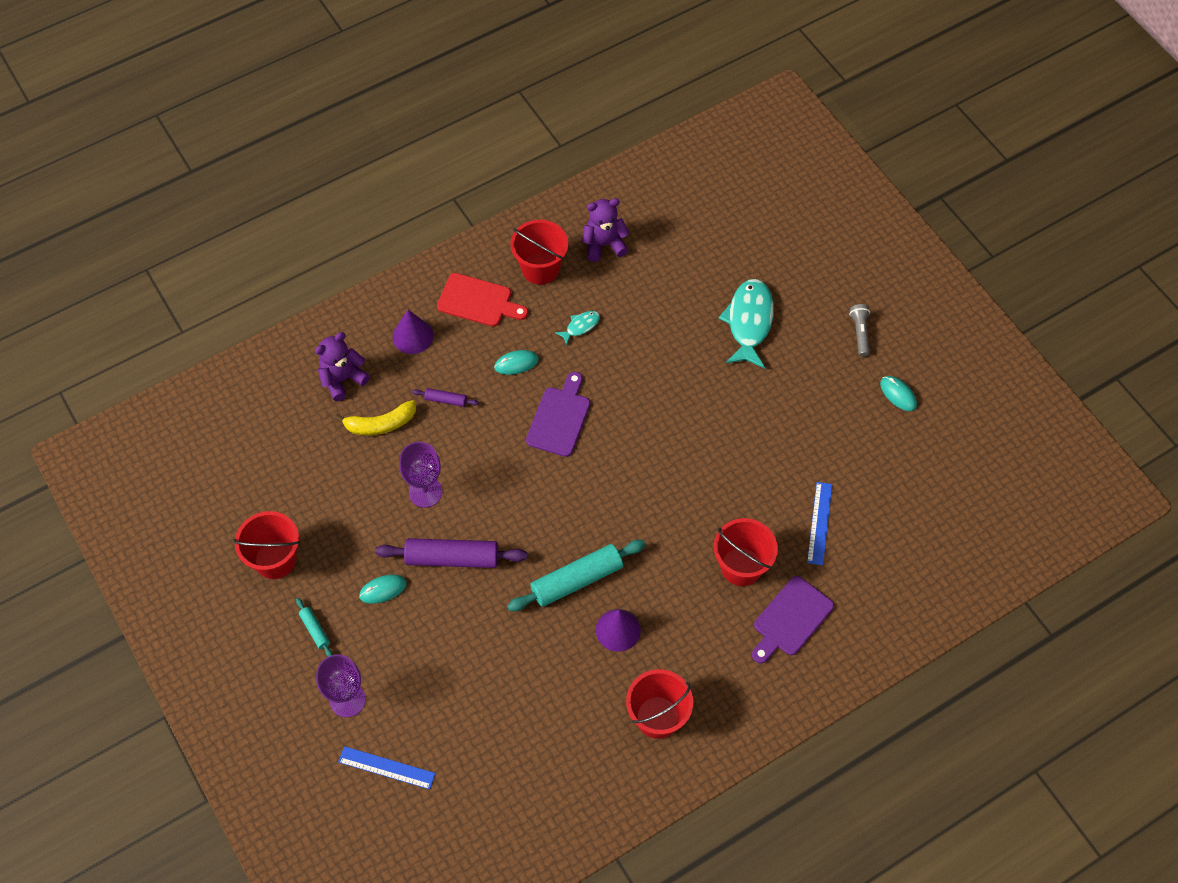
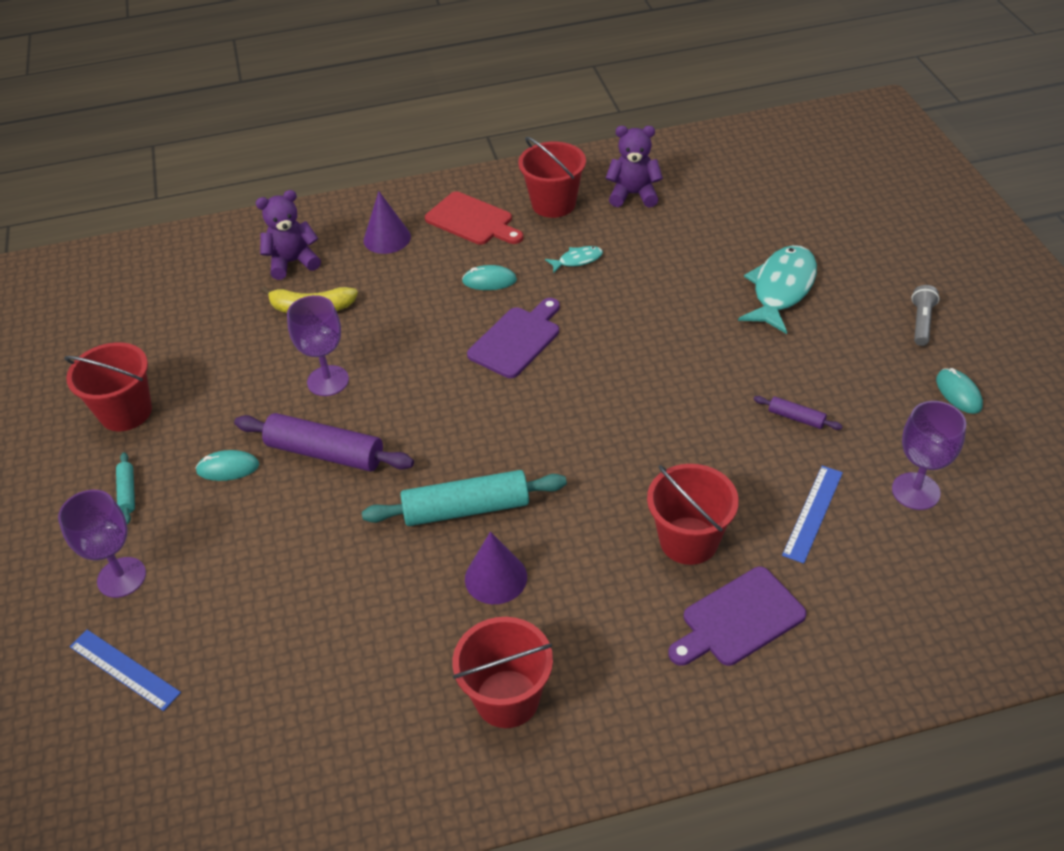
camera: 20 degrees right, 15 degrees down
purple rolling pin [412,388,479,407] -> purple rolling pin moved to [754,396,843,430]
none -> purple goblet [892,401,966,510]

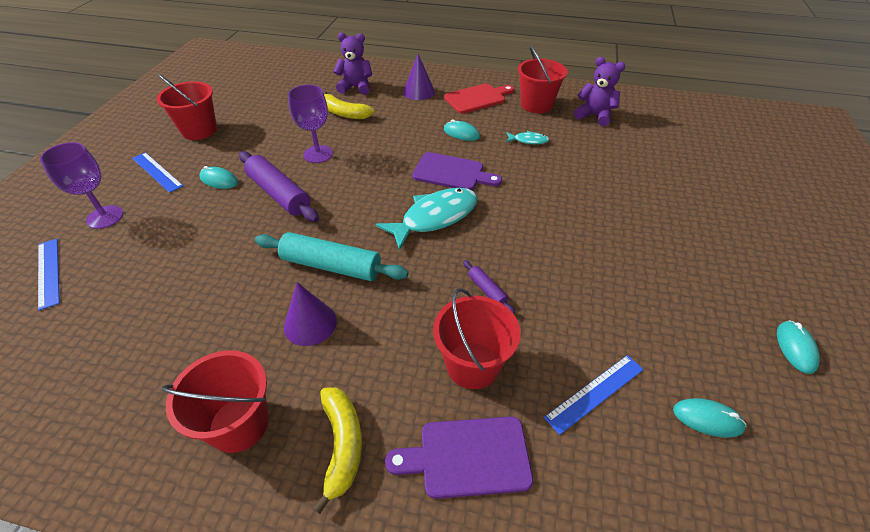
camera: 25 degrees right, 0 degrees up
turquoise rolling pin [116,452,135,524] -> blue ruler [132,152,183,193]
red cutting board [425,192,523,245] -> red cutting board turned 90 degrees counterclockwise [444,84,514,114]
purple cutting board [467,298,560,378] -> purple cutting board turned 45 degrees clockwise [412,152,502,190]
turquoise fish [738,245,817,334] -> turquoise fish moved to [376,188,477,251]
purple rolling pin [754,396,843,430] -> purple rolling pin moved to [463,260,515,314]
purple goblet [892,401,966,510] -> turquoise mouse [673,398,746,438]
grey flashlight [911,285,939,346] -> none
none -> yellow banana [313,387,362,514]

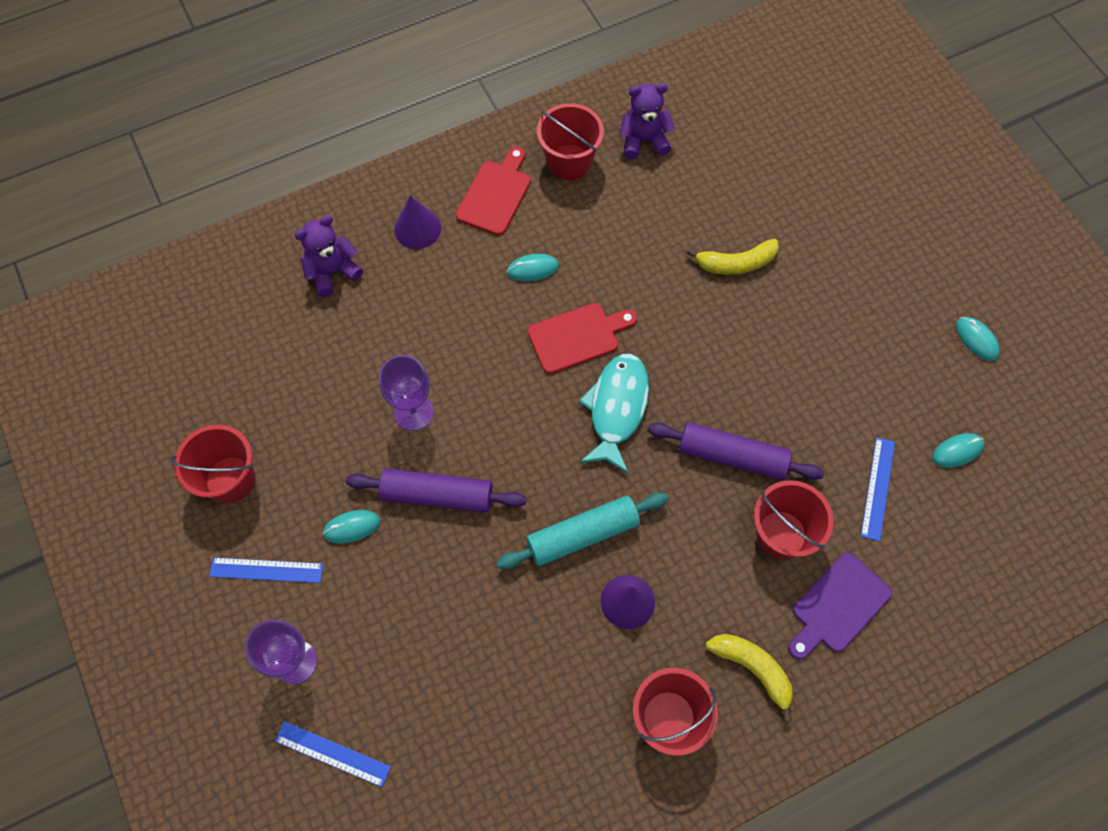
camera: 40 degrees left, 20 degrees up
yellow banana [323,91,375,119] -> yellow banana moved to [686,239,779,275]
purple cutting board [412,152,502,190] -> red cutting board [528,303,637,374]
purple rolling pin [463,260,515,314] -> purple rolling pin [647,422,824,480], size x2.12
turquoise fish [506,131,549,144] -> none

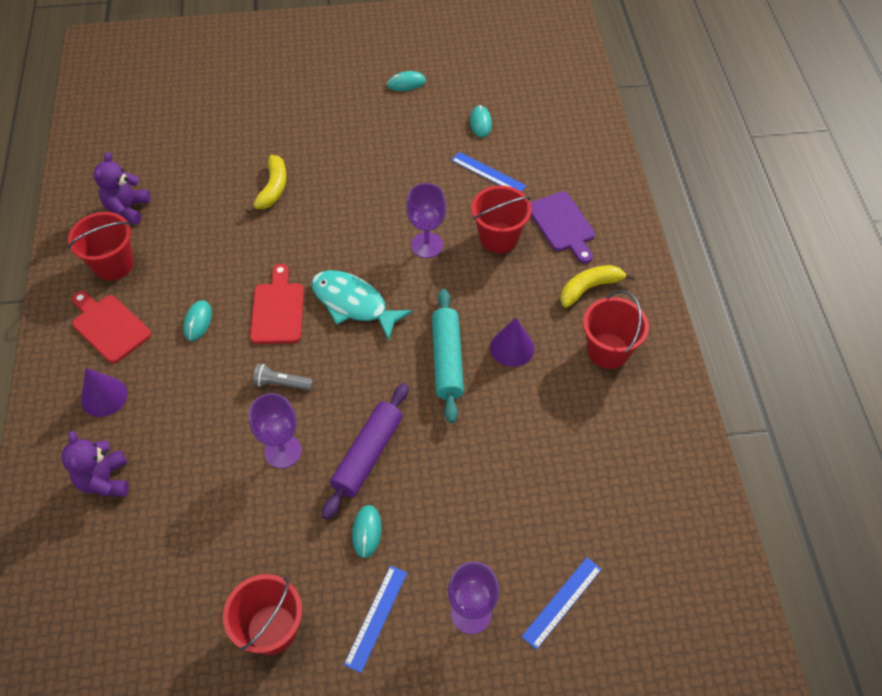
camera: 70 degrees left, 10 degrees down
purple rolling pin [647,422,824,480] -> purple goblet [406,183,446,258]
none -> grey flashlight [253,364,313,390]

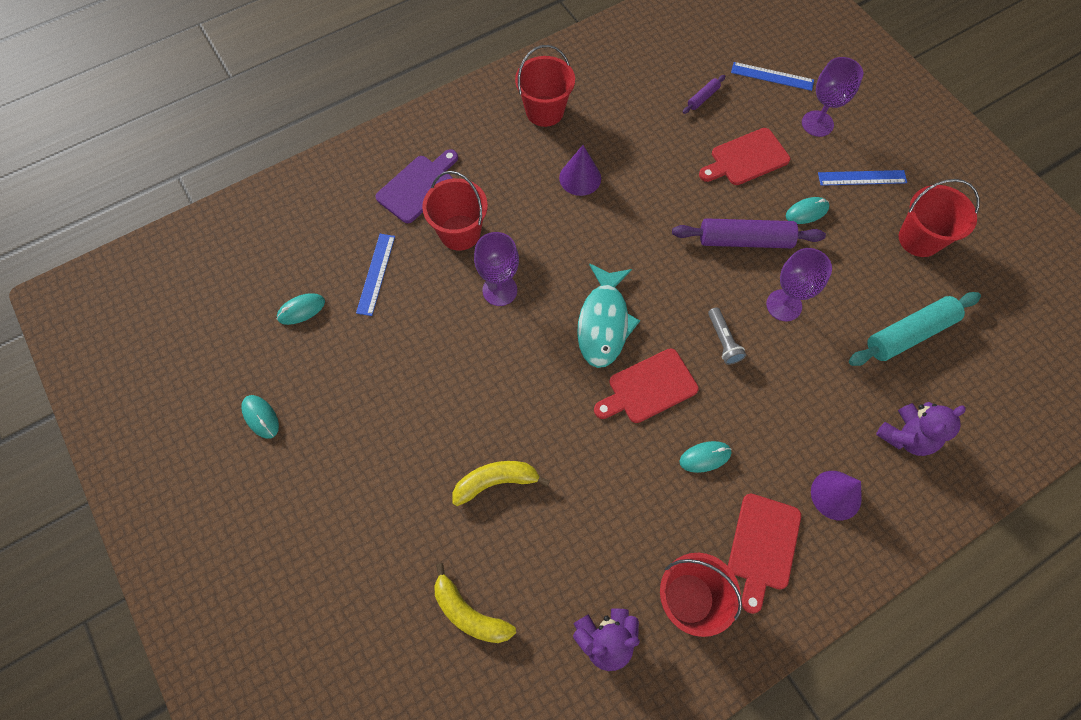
camera: 115 degrees left, 10 degrees up
turquoise rolling pin [432,289,464,423] -> turquoise rolling pin moved to [849,292,981,366]
yellow banana [560,265,635,308] -> yellow banana moved to [434,563,516,643]
none -> purple rolling pin [683,75,726,114]
none -> red cutting board [699,128,790,185]

